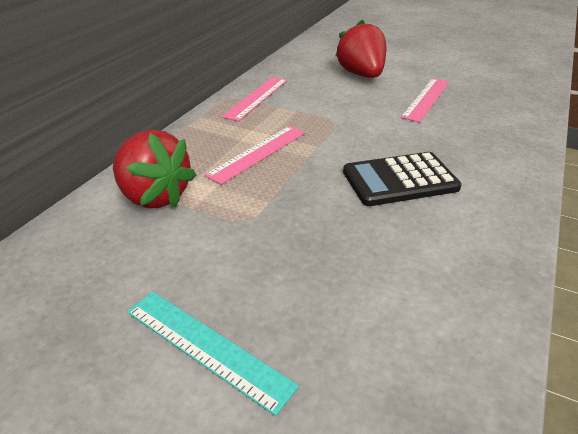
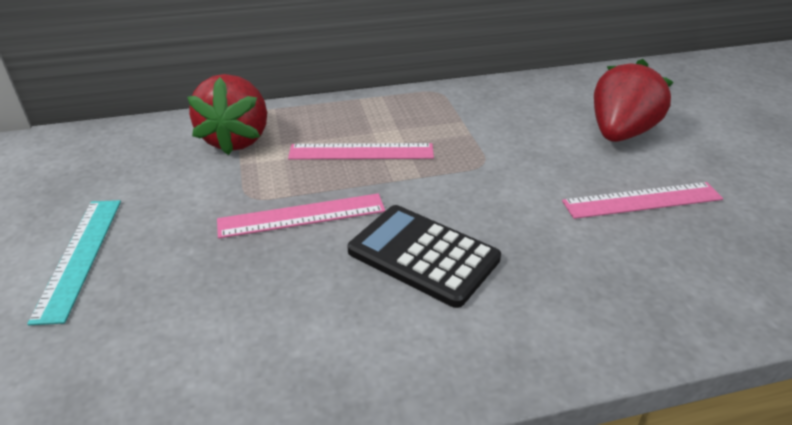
camera: 50 degrees right, 0 degrees up
pink ruler [222,77,288,121] -> pink ruler moved to [217,193,385,239]

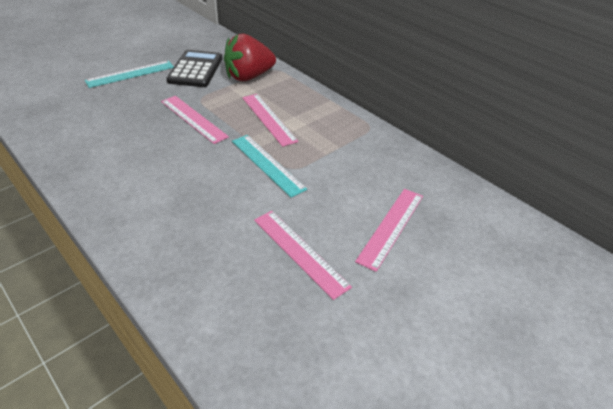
camera: 60 degrees right, 5 degrees up
black calculator [348,205,501,308] -> black calculator moved to [166,50,222,87]
red strawberry [594,59,674,142] -> pink ruler [355,189,423,272]
none -> turquoise ruler [232,135,307,198]

